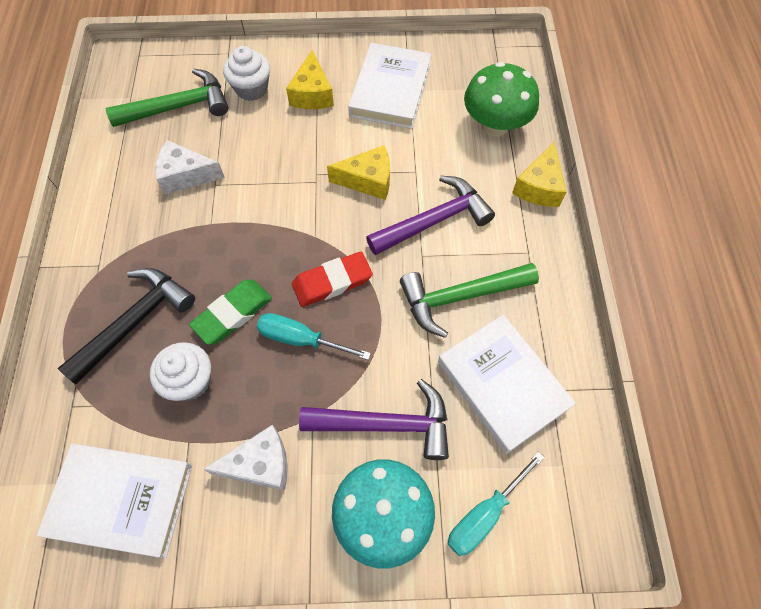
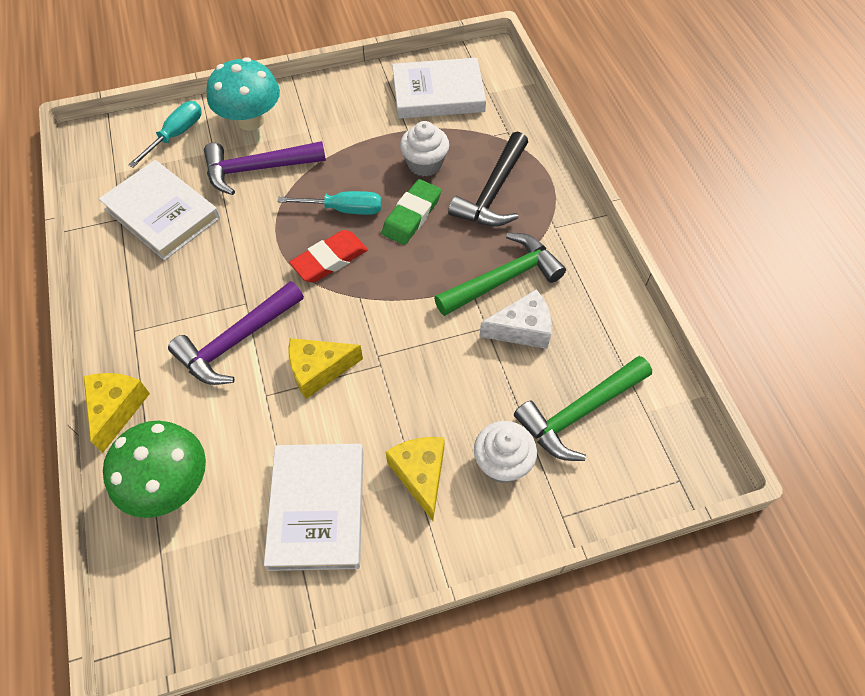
camera: 165 degrees right, 5 degrees down
white cheese [203,425,288,491] -> none
green hammer [400,263,539,338] -> green hammer moved to [434,233,566,316]

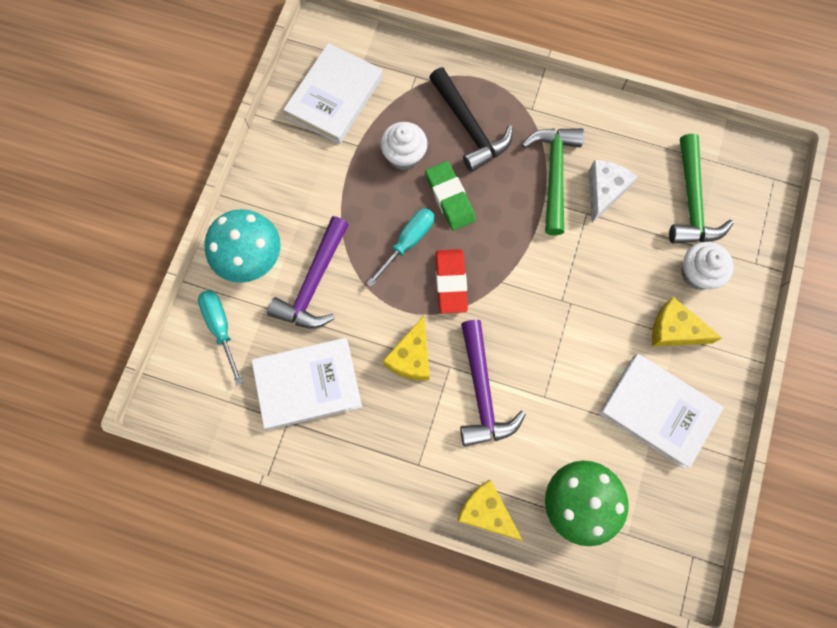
camera: 55 degrees left, 15 degrees up
yellow cheese [288,338,363,399] -> yellow cheese moved to [383,316,430,380]

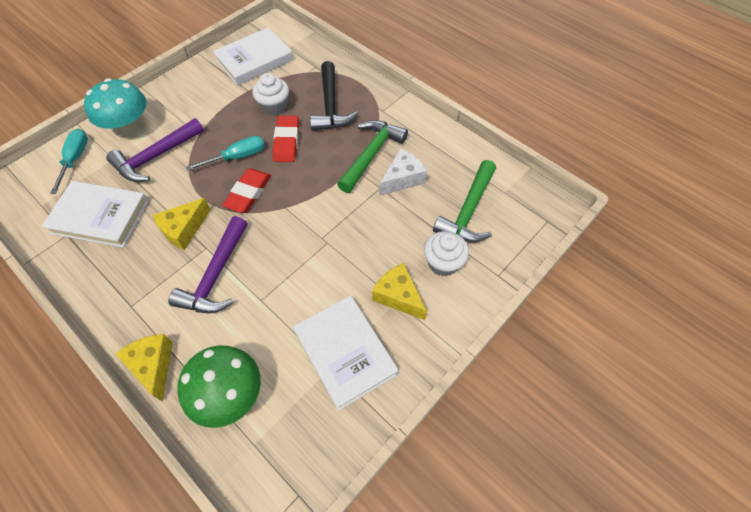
camera: 25 degrees right, 15 degrees down
green eraser [425,161,476,231] -> red eraser [272,116,299,162]

